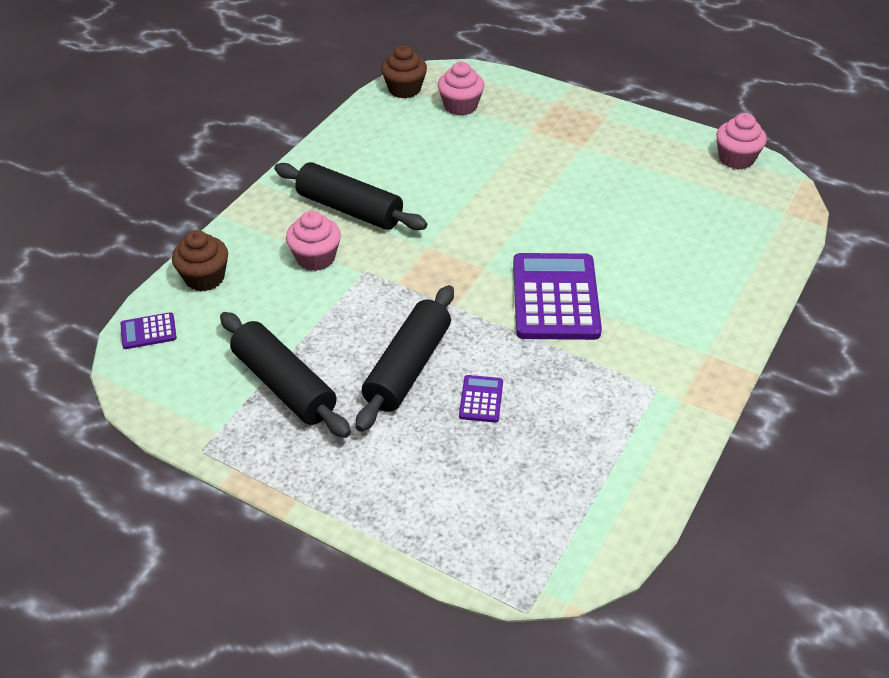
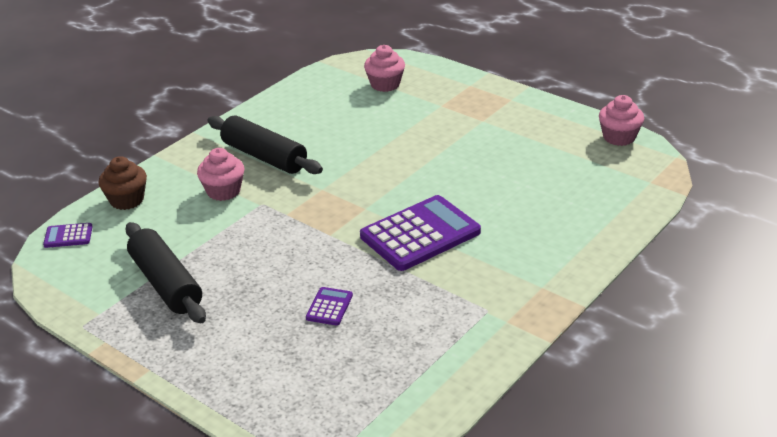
camera: 10 degrees right, 10 degrees down
black rolling pin [356,285,454,432] -> none
brown cupcake [381,45,427,98] -> none
purple calculator [513,253,602,340] -> purple calculator turned 45 degrees clockwise [360,195,481,271]

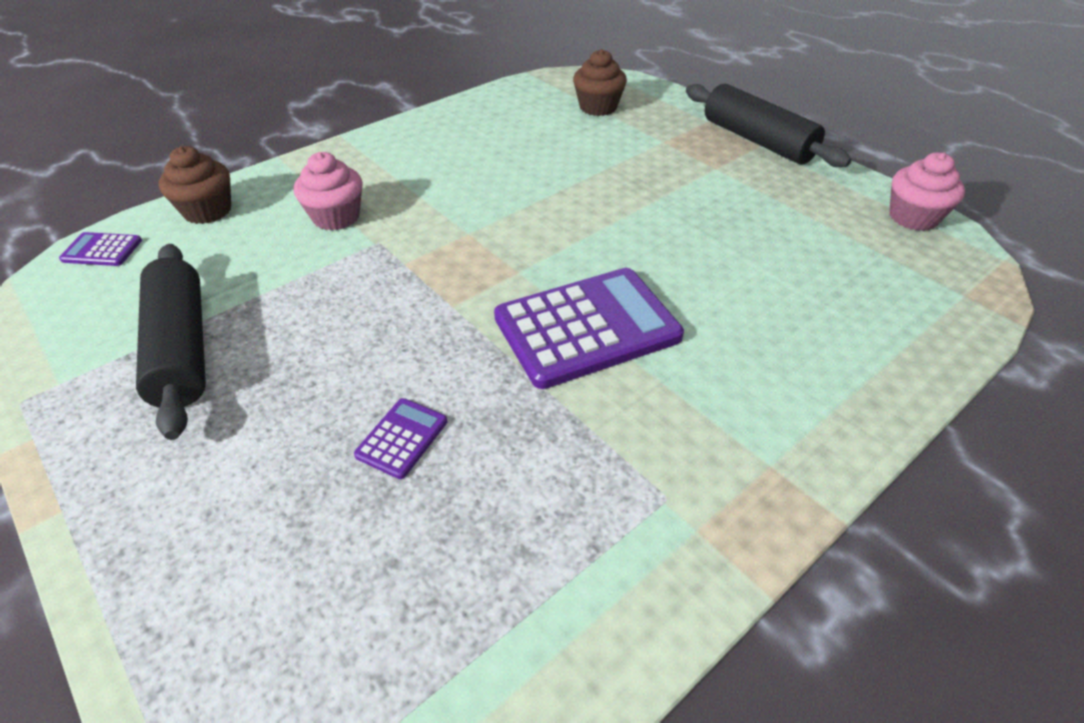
camera: 10 degrees right, 10 degrees up
black rolling pin [208,116,323,174] -> black rolling pin moved to [686,84,852,167]
pink cupcake [364,45,405,92] -> brown cupcake [573,49,627,116]

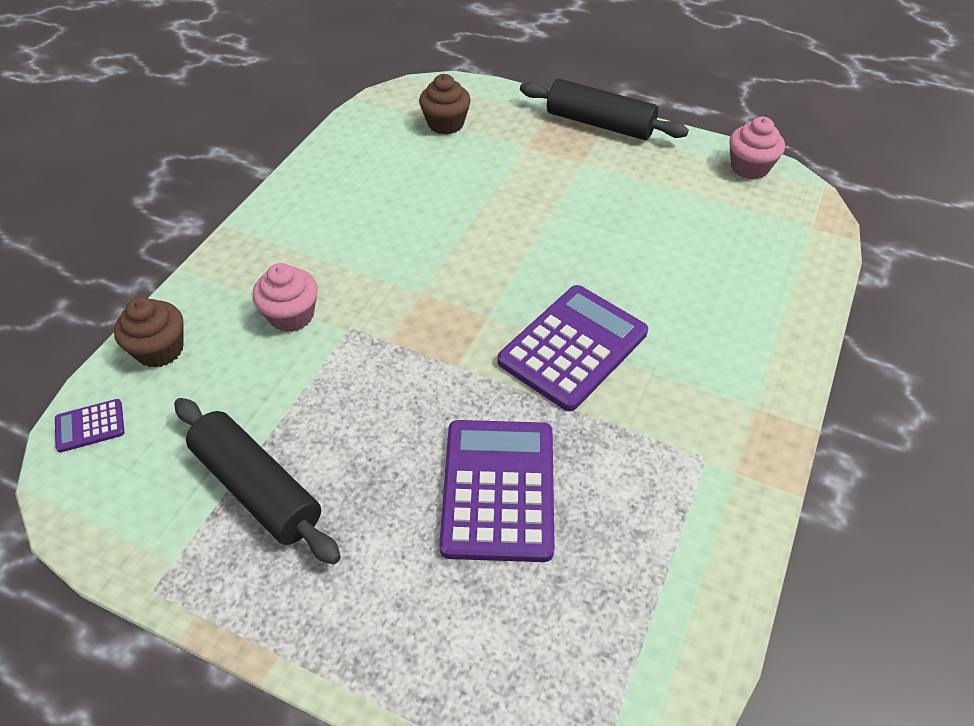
camera: 25 degrees left, 5 degrees up
purple calculator [354,398,447,479] -> purple calculator [439,420,555,562], size x2.26

